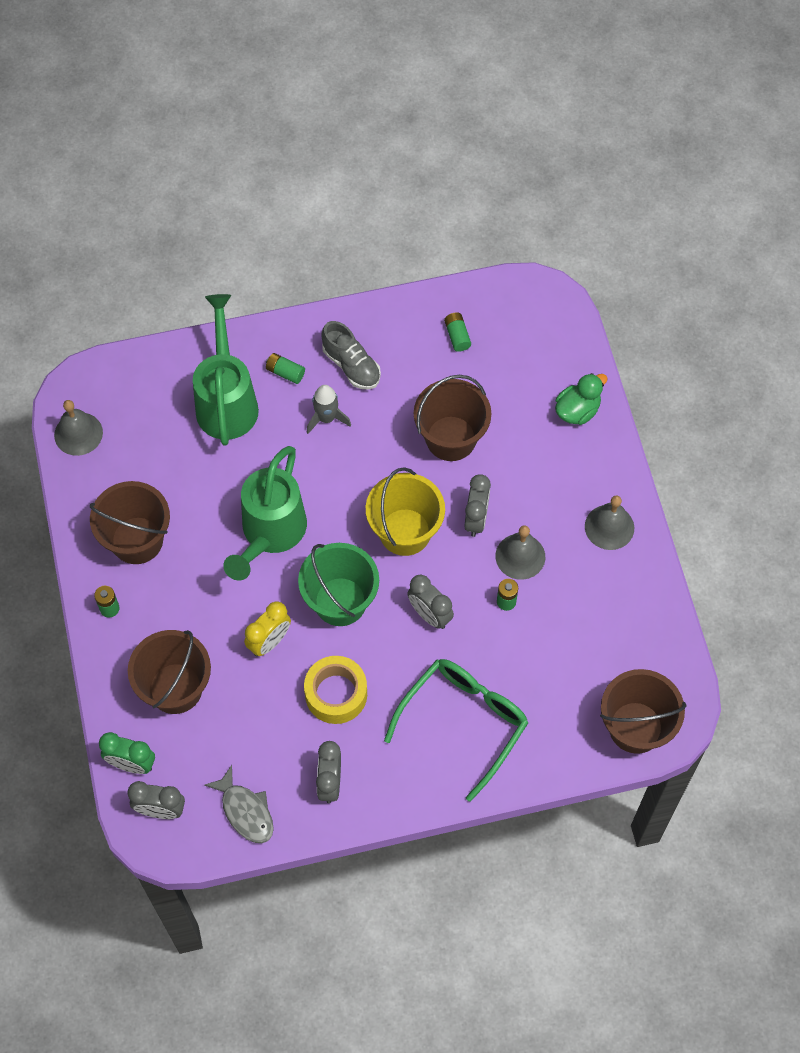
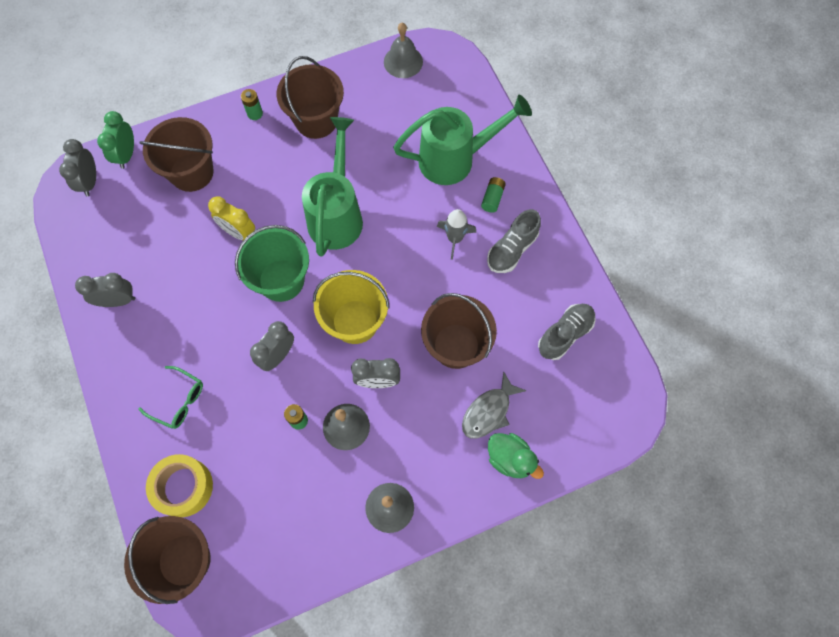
camera: 80 degrees right, 5 degrees up
grey fish [204,765,274,843] -> grey fish moved to [462,371,526,439]
green watering can [223,446,307,581] -> green watering can turned 90 degrees clockwise [302,117,363,257]
yellow tape [304,656,367,724] -> yellow tape moved to [146,454,213,517]
green glasses [384,659,528,802] -> green glasses [138,366,203,429], size x0.54
green battery [444,312,471,352] -> grey shoe [538,304,596,360]

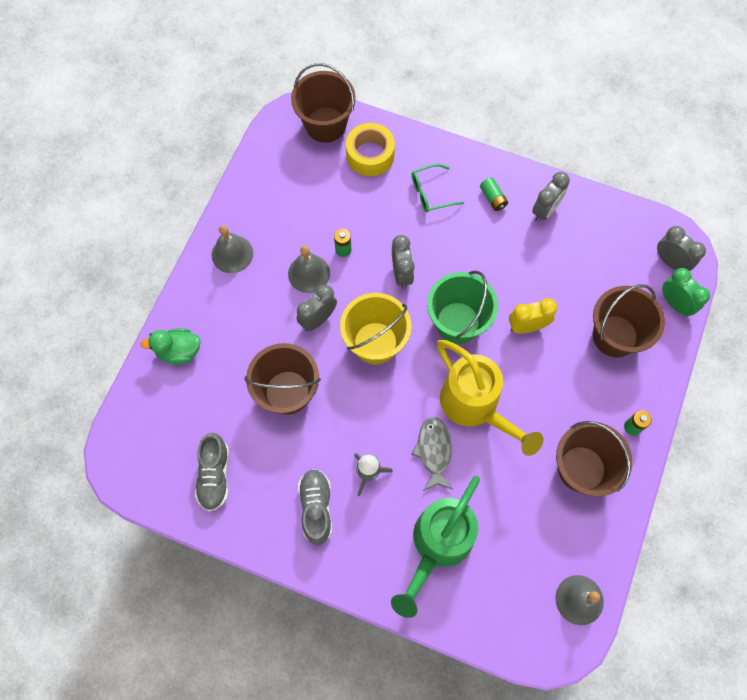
camera: 135 degrees right, 0 degrees up
green watering can [302,117,363,257] -> yellow watering can [437,340,543,456]
grey fish [462,371,526,439] -> grey fish moved to [412,417,453,491]
green battery [481,177,506,213] -> green battery moved to [480,177,508,211]

